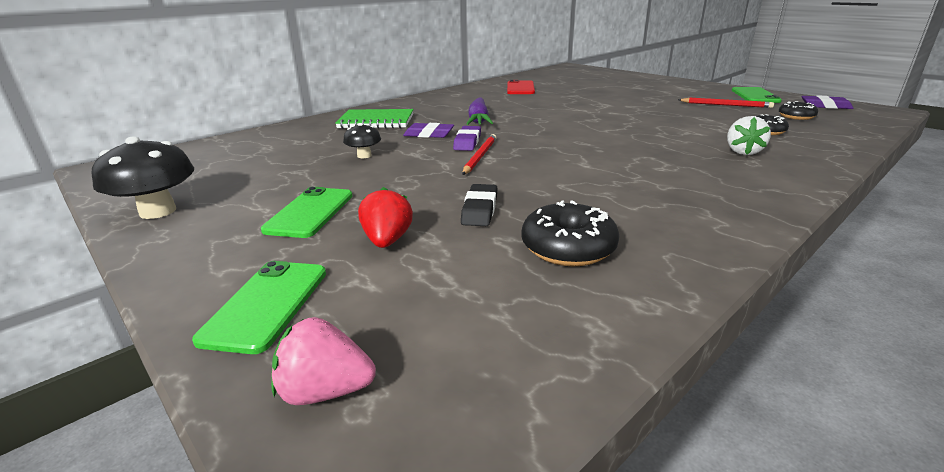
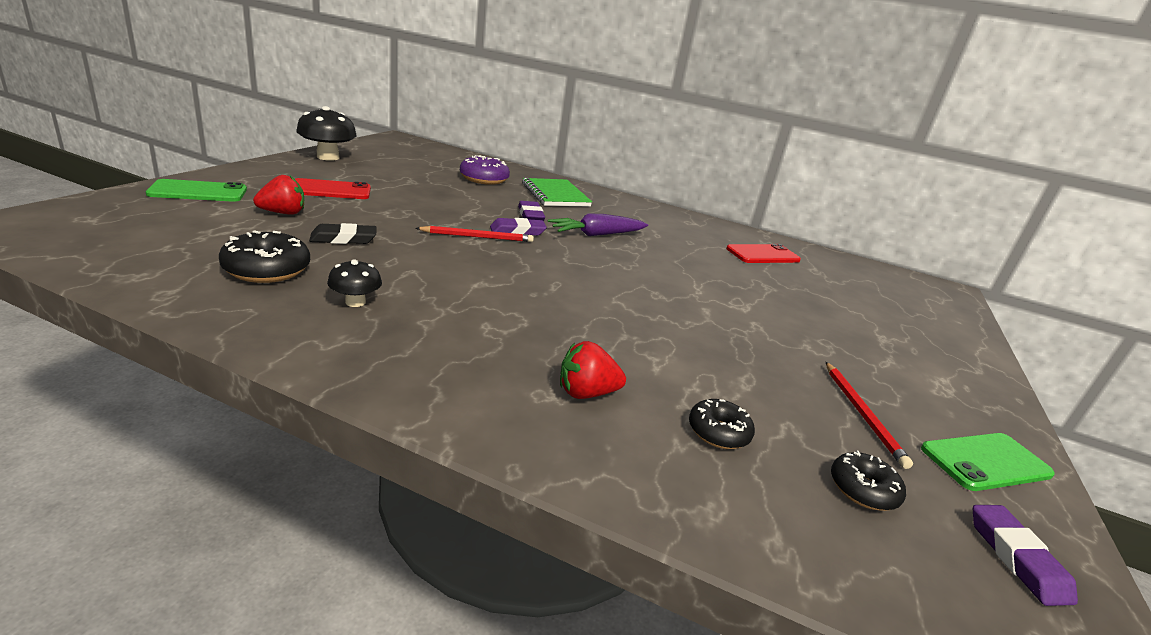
camera: 60 degrees right, 0 degrees up
green phone [261,187,353,238] -> red phone [295,178,371,199]
pink strawberry [271,317,376,405] -> none
black mushroom [343,123,381,158] -> black mushroom moved to [327,260,382,307]
white strawberry [727,116,771,155] -> red strawberry [560,341,626,399]
none -> purple donut [460,155,510,185]

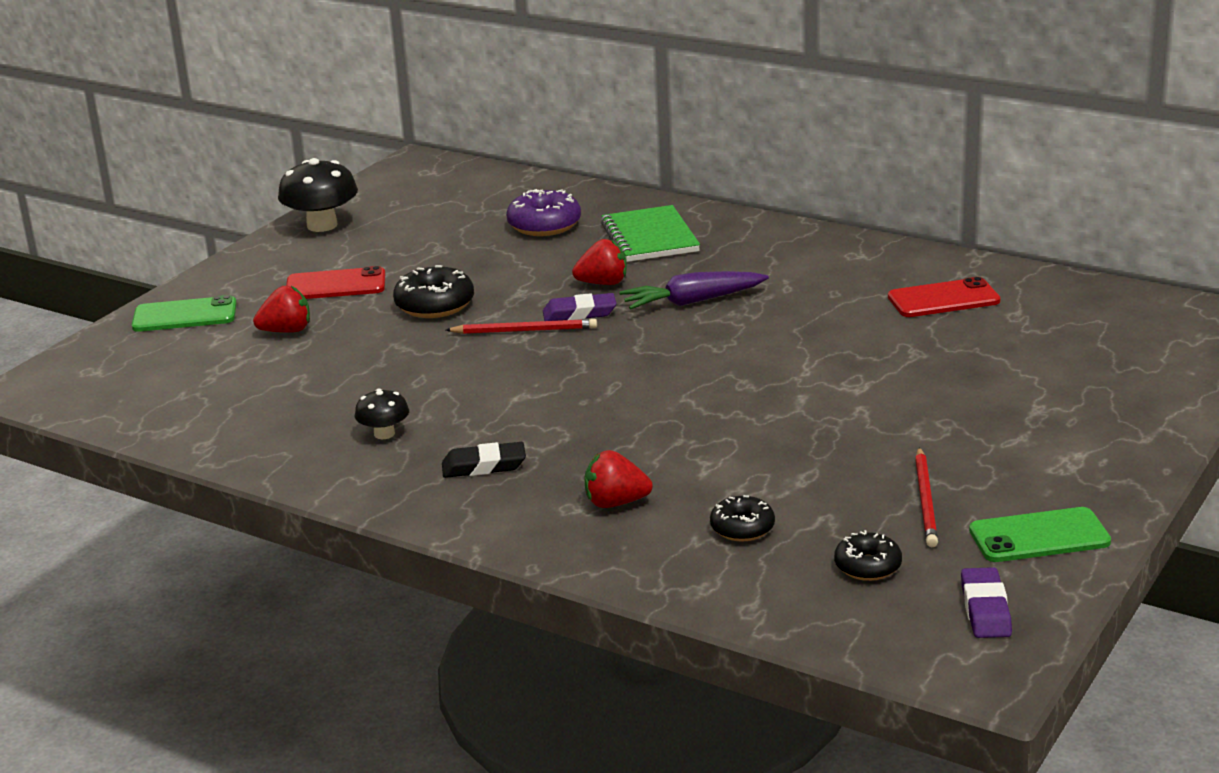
camera: 15 degrees right, 0 degrees up
black donut [219,230,310,283] -> black donut moved to [393,265,474,318]
black eraser [309,223,376,244] -> black eraser moved to [442,442,526,478]
purple eraser [518,201,545,221] -> red strawberry [572,239,626,285]

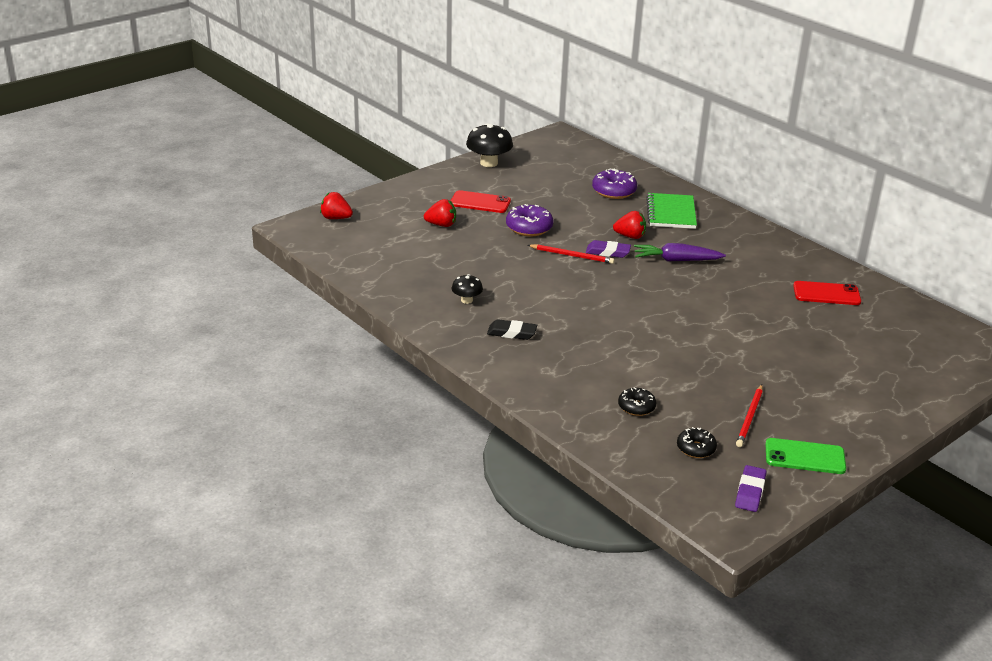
camera: 15 degrees right, 5 degrees up
green phone [132,295,237,332] -> none
black donut [393,265,474,318] -> purple donut [506,204,553,236]
red strawberry [584,450,653,508] -> red strawberry moved to [320,192,353,219]

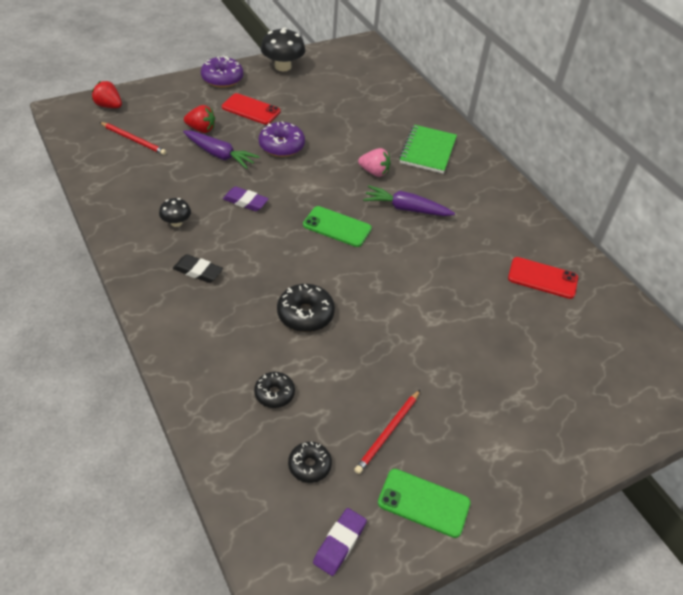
camera: 10 degrees right, 15 degrees up
red pencil [528,244,614,264] -> red pencil moved to [100,122,166,155]
purple eraser [586,240,631,258] -> purple eraser moved to [223,186,269,211]
purple donut [592,169,637,199] -> purple donut moved to [201,56,243,87]
red strawberry [613,211,646,239] -> pink strawberry [358,148,391,177]
none -> purple carrot [183,130,260,169]
none -> black donut [277,284,335,332]
none -> green phone [303,206,372,247]

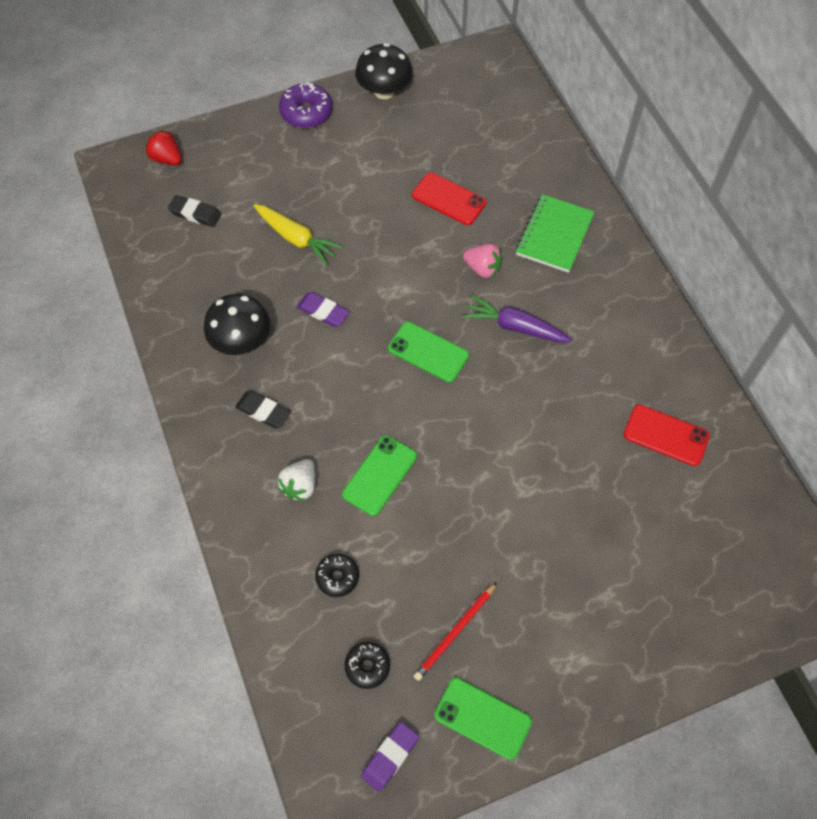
camera: 10 degrees right, 15 degrees up
red pencil [100,122,166,155] -> black eraser [168,195,221,227]
black mushroom [159,198,191,227] -> black mushroom [204,294,271,355], size x1.80
purple carrot [183,130,260,169] -> yellow carrot [253,204,343,266]
red strawberry [184,105,215,133] -> none
red phone [222,93,281,125] -> red phone moved to [412,172,486,225]
purple donut [259,121,305,157] -> none
black donut [277,284,335,332] -> green phone [342,435,417,516]
none -> white strawberry [278,459,316,501]

